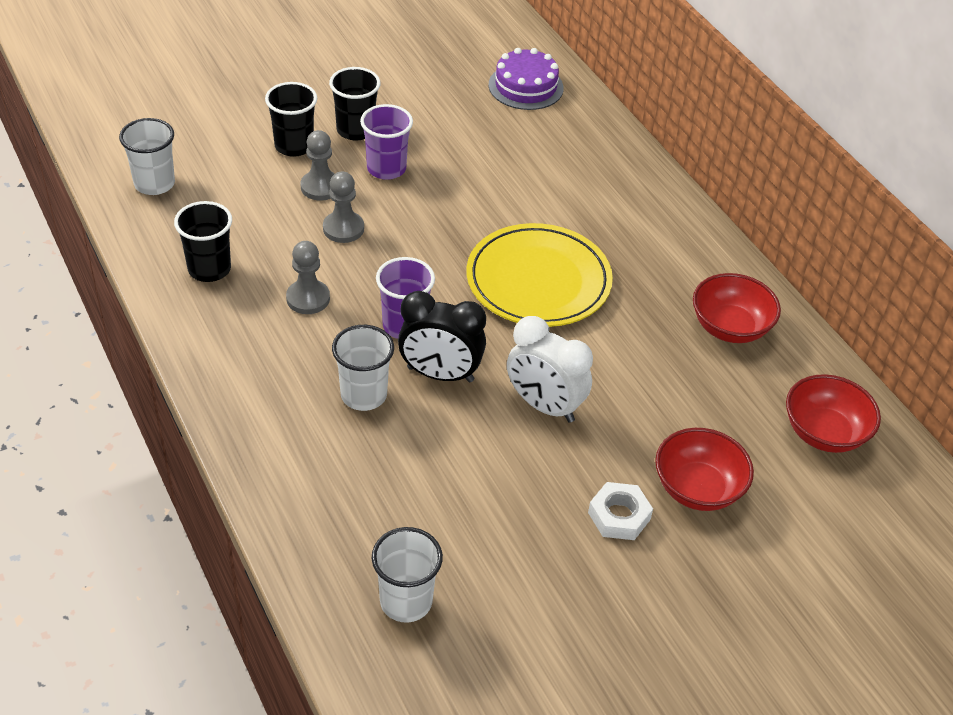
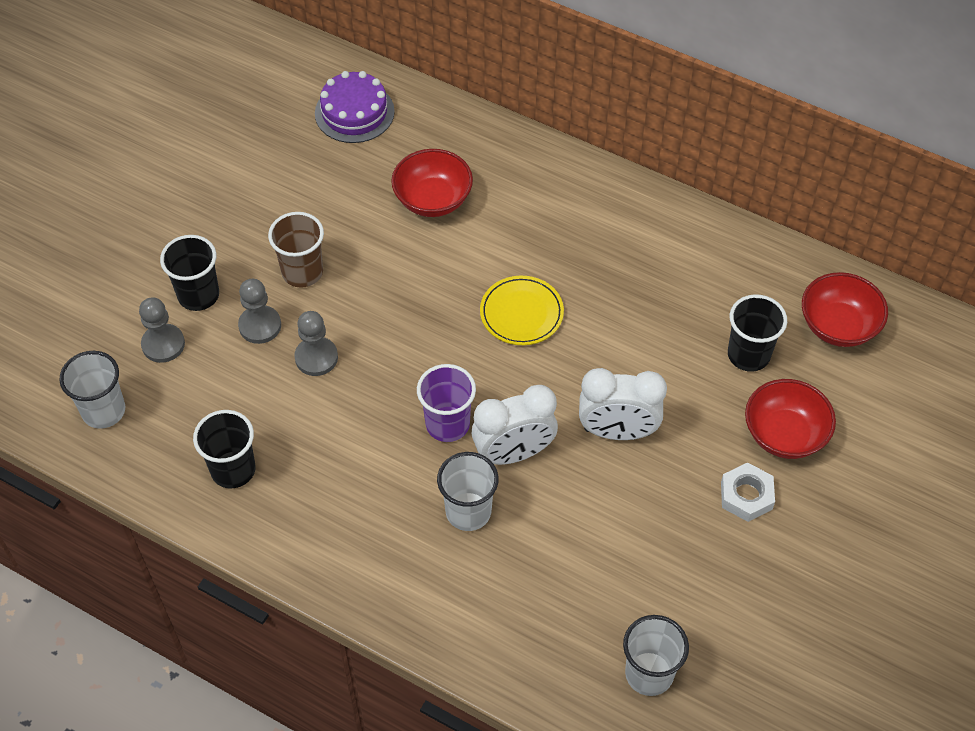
camera: 30 degrees left, 10 degrees up
grey pawn [286,241,330,314] -> grey pawn moved to [139,298,185,363]
black cup [329,67,380,141] -> black cup moved to [728,294,787,372]
purple cup [360,104,413,180] -> brown cup [268,212,324,288]
black clock [398,291,486,382] -> white clock [472,385,558,465]
yellow plate [466,223,613,327] -> yellow plate [480,276,564,345], size x0.58
red bowl [693,273,781,343] -> red bowl moved to [391,149,473,217]

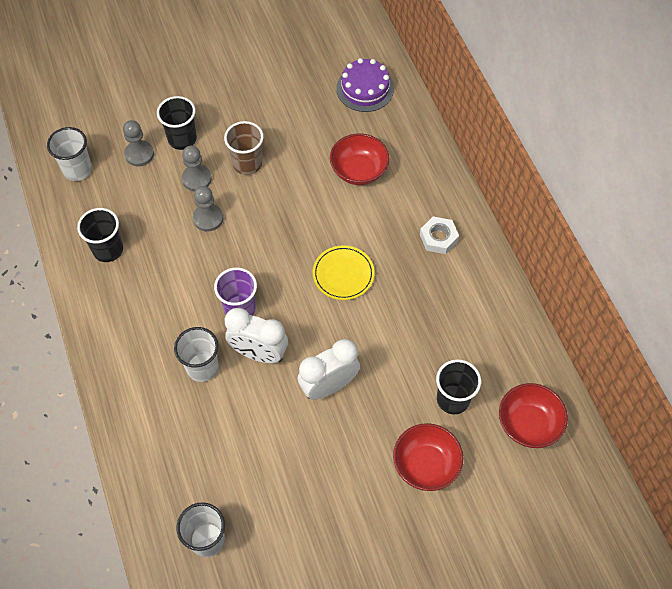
camera: 40 degrees right, 5 degrees up
white clock [579,368,667,440] -> white clock turned 105 degrees clockwise [298,339,360,400]
white nut [721,462,775,522] -> white nut moved to [420,216,459,254]

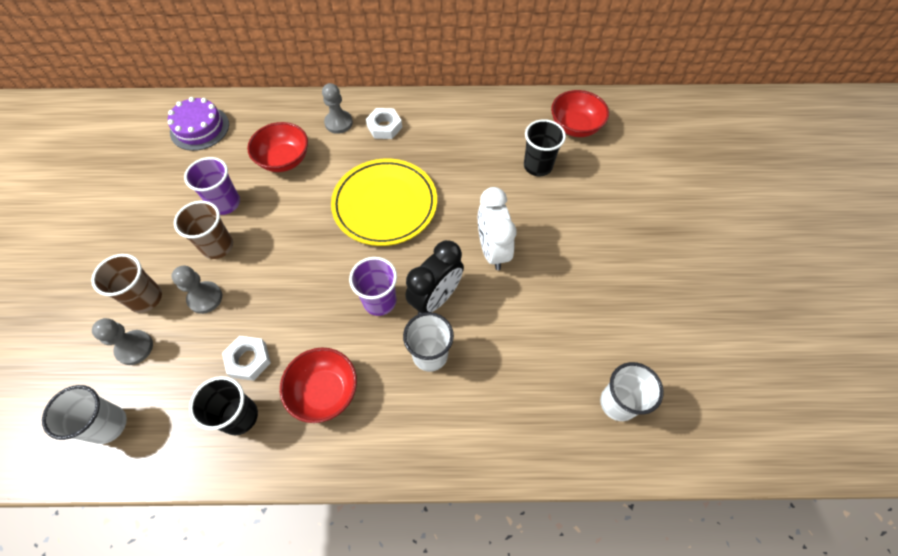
camera: 70 degrees left, 0 degrees up
black cup [157,96,197,150] -> brown cup [91,254,162,313]
grey pawn [193,186,223,232] -> grey pawn moved to [322,83,353,134]
white clock [225,308,288,363] -> black clock [405,240,464,314]
yellow plate [313,245,375,300] -> yellow plate [331,159,437,246], size x1.73
red bowl [393,423,463,491] -> red bowl moved to [280,348,357,423]
none -> purple cup [184,157,240,215]
none -> white nut [222,336,271,381]

